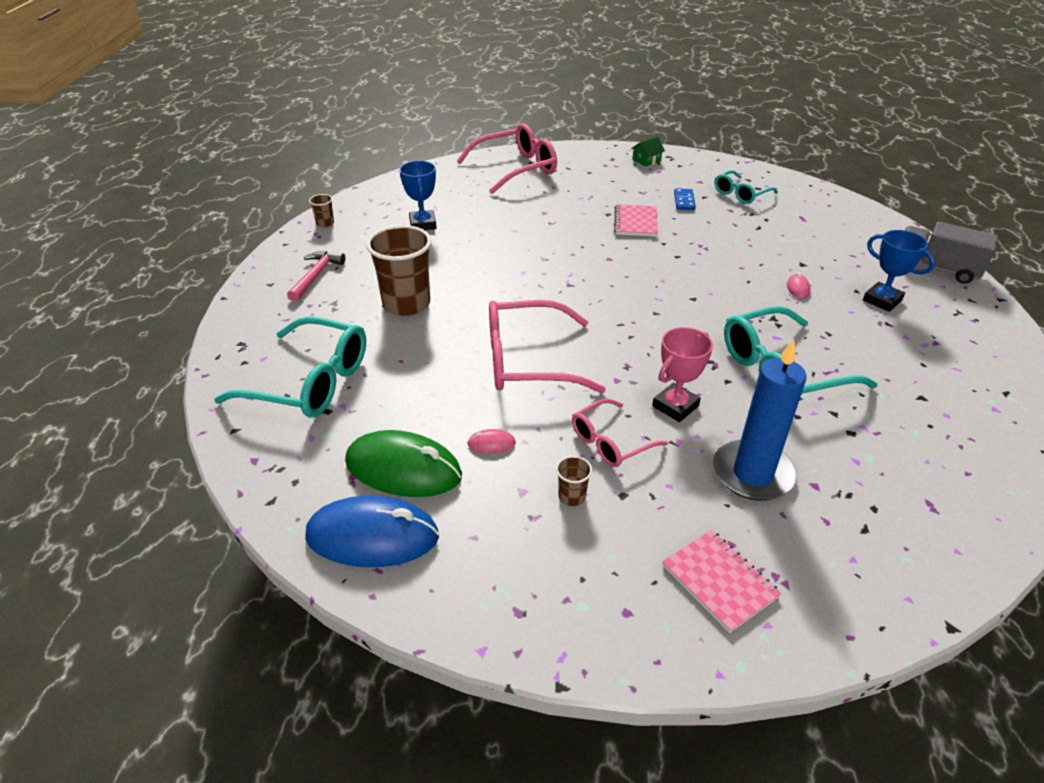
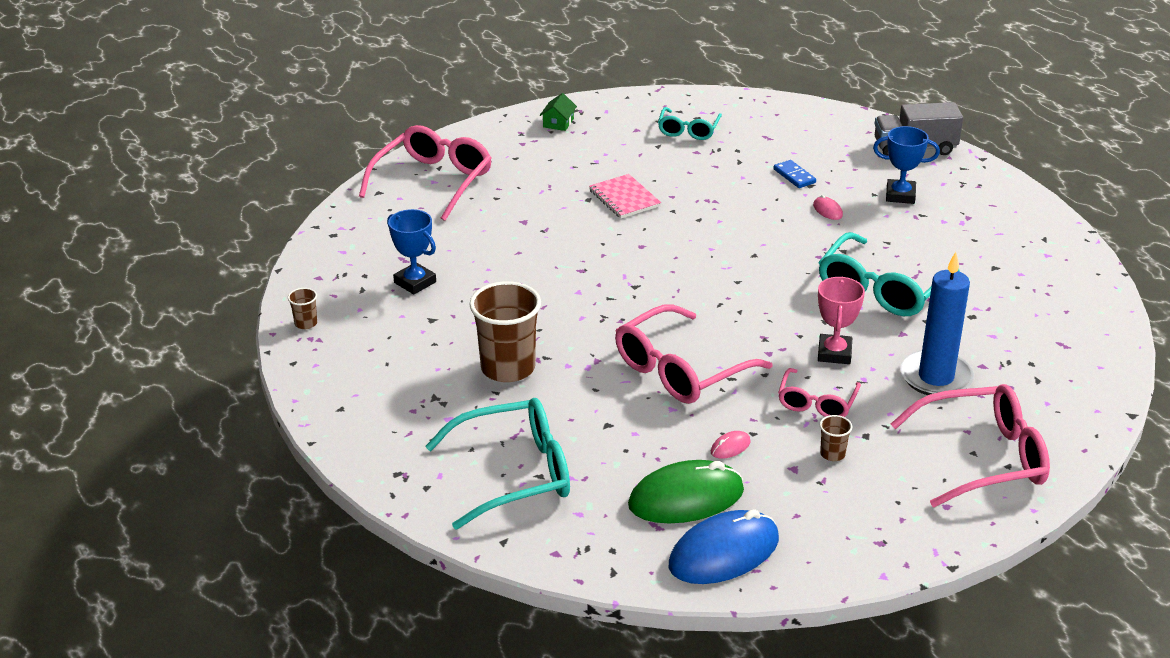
camera: 35 degrees left, 5 degrees down
pink hammer [287,251,345,302] -> none
pink notebook [662,530,781,633] -> pink glasses [891,384,1050,507]
blue domino [674,188,696,210] -> blue domino moved to [774,160,816,188]

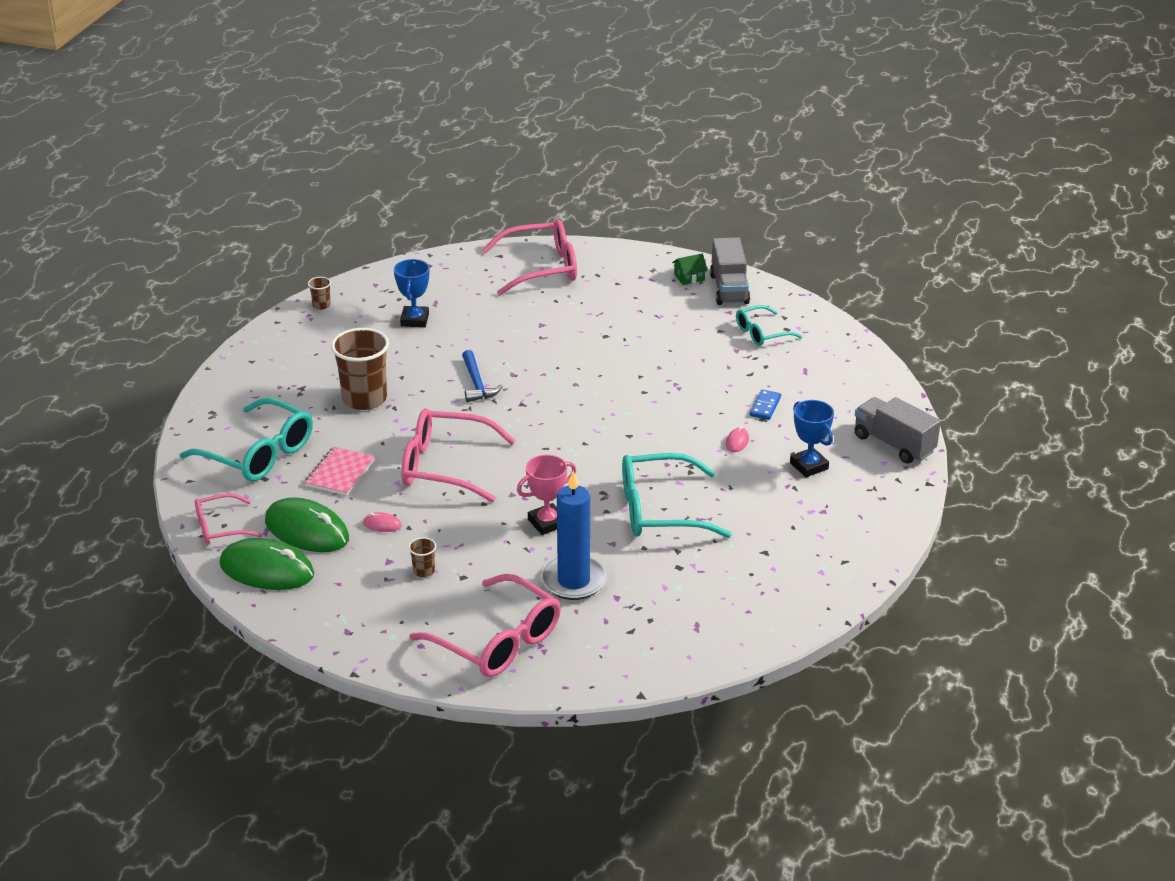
camera: 50 degrees right, 0 degrees up
pink notebook [589,174,661,218] -> pink notebook moved to [305,447,375,496]
blue mouse [669,509,779,584] -> green mouse [219,538,314,590]
pink glasses [778,368,861,417] -> pink glasses moved to [195,493,262,545]
none -> blue hammer [462,350,503,402]
none -> grey truck [710,237,750,305]

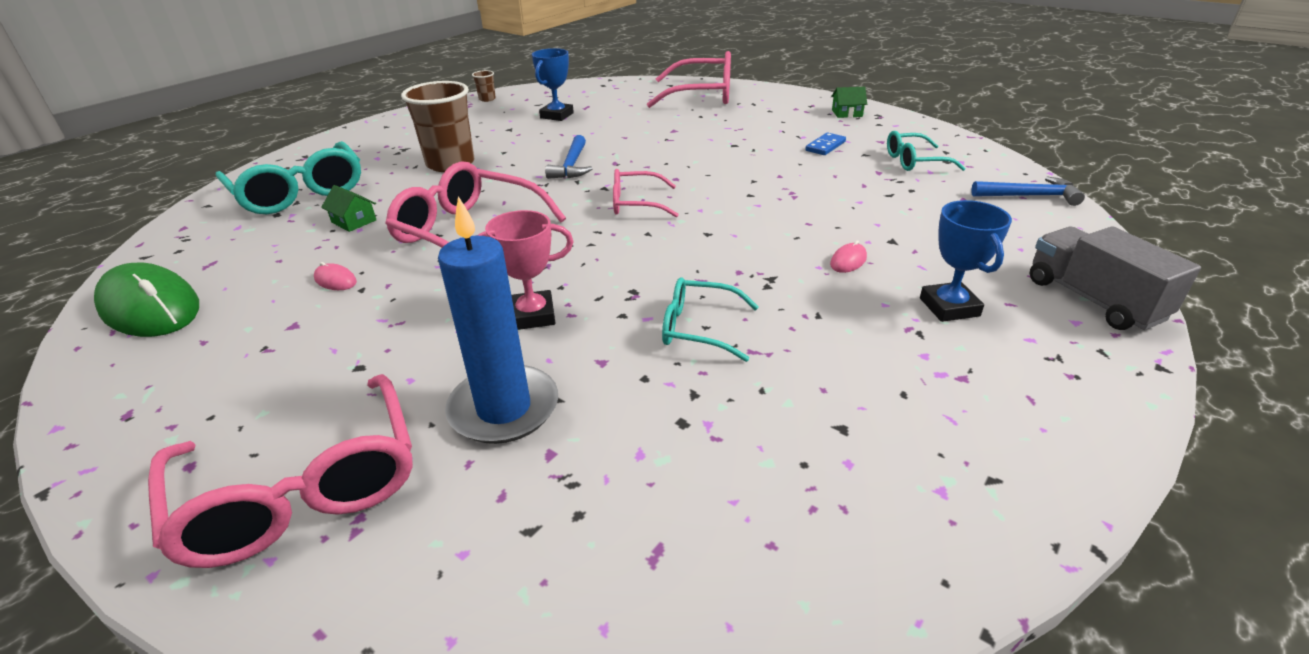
camera: 20 degrees right, 0 degrees up
pink glasses [195,493,262,545] -> pink glasses moved to [613,169,679,217]
green mouse [265,497,349,552] -> none
pink notebook [305,447,375,496] -> green house [321,185,376,232]
brown cup [408,537,436,577] -> none
turquoise glasses [622,453,732,538] -> turquoise glasses [662,277,758,362], size x0.57
grey truck [710,237,750,305] -> none
blue domino [750,389,781,420] -> blue domino moved to [805,133,846,155]
none -> blue hammer [971,176,1085,206]

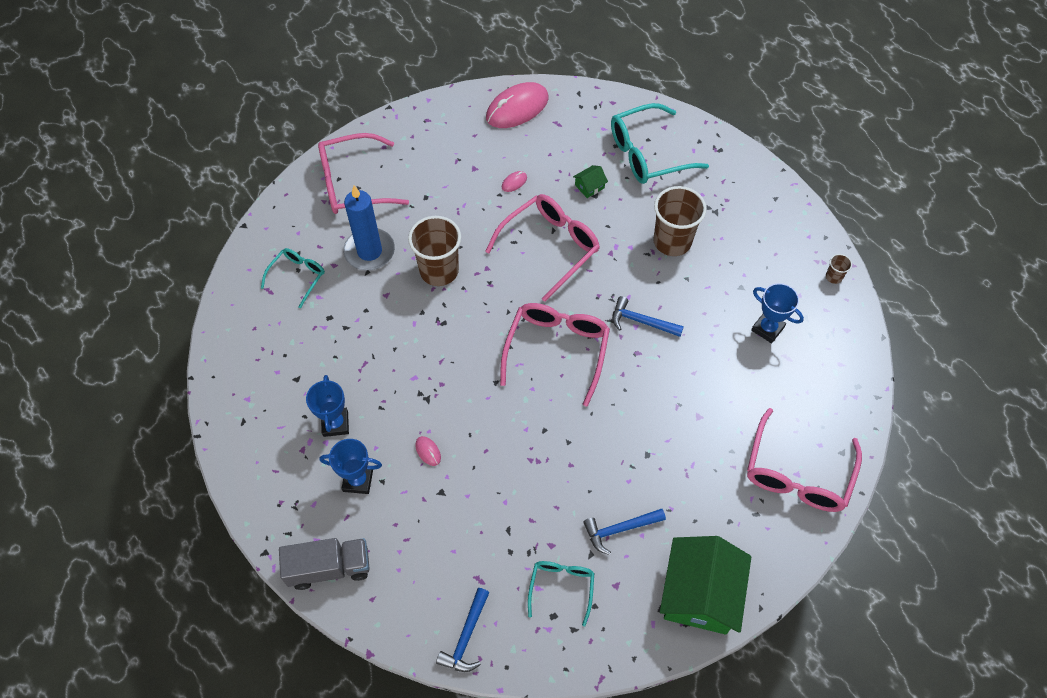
camera: 105 degrees right, 25 degrees up
green mouse [94,263,199,337] -> pink mouse [486,82,549,128]
pink trophy [477,210,573,330] -> brown cup [408,216,461,286]
pink glasses [613,169,679,217] -> pink glasses [500,303,610,407], size x1.75
turquoise glasses [662,277,758,362] -> turquoise glasses moved to [261,248,325,308]
blue domino [805,133,846,155] -> blue hammer [583,509,666,555]
green house [831,87,867,118] -> green house [660,536,751,635], size x2.48
none -> blue trophy [306,375,349,437]

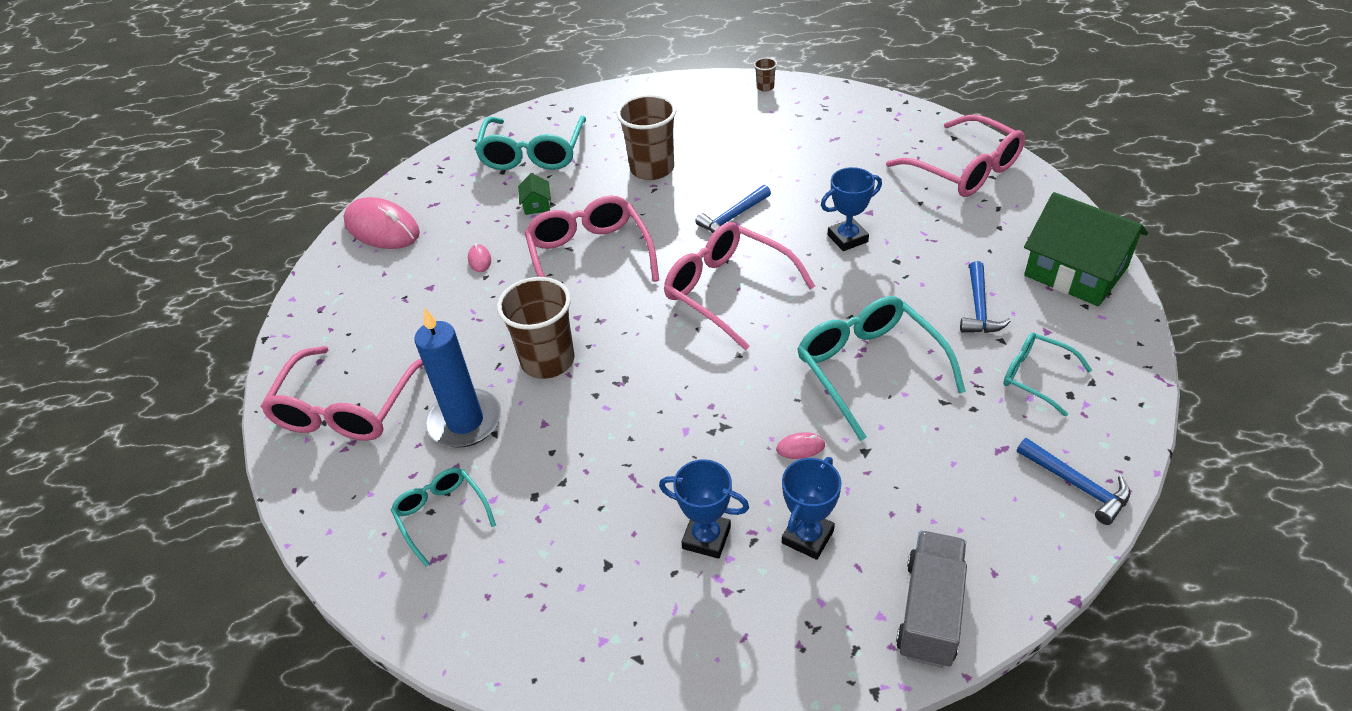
camera: 60 degrees left, 15 degrees down
pink mouse [486,82,549,128] -> pink mouse turned 45 degrees counterclockwise [344,197,420,249]
blue trophy [751,283,804,343] -> blue trophy moved to [821,167,882,251]
none -> turquoise glasses [797,296,966,441]

